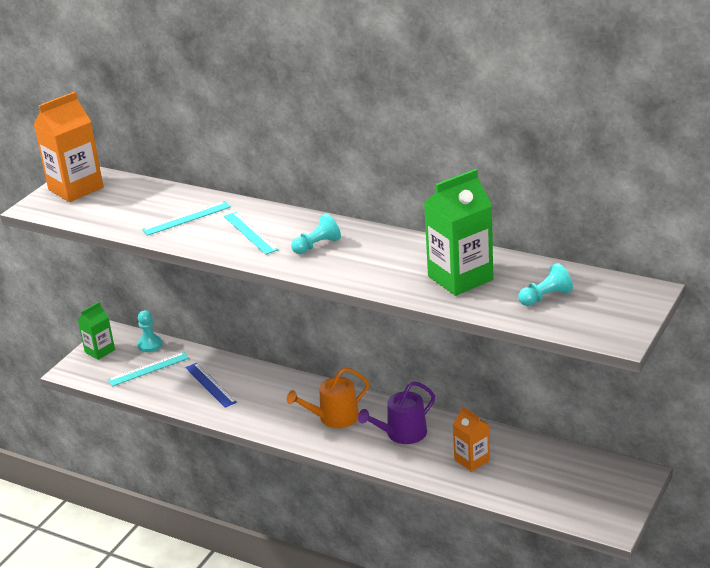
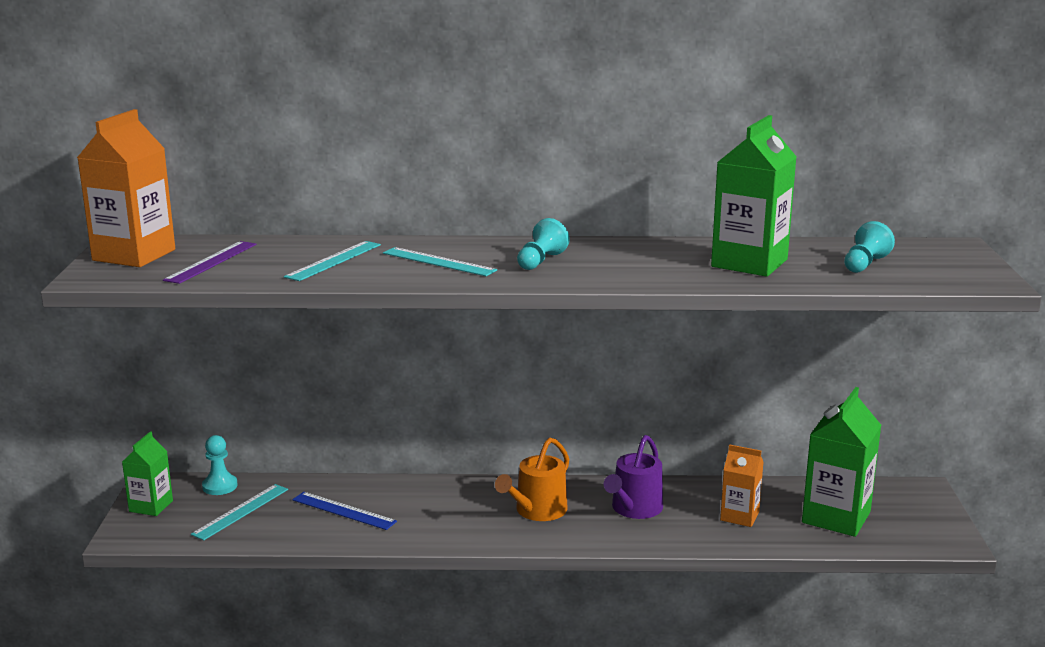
camera: 30 degrees left, 10 degrees down
none -> purple ruler [163,241,256,284]
none -> green carton [802,387,881,537]

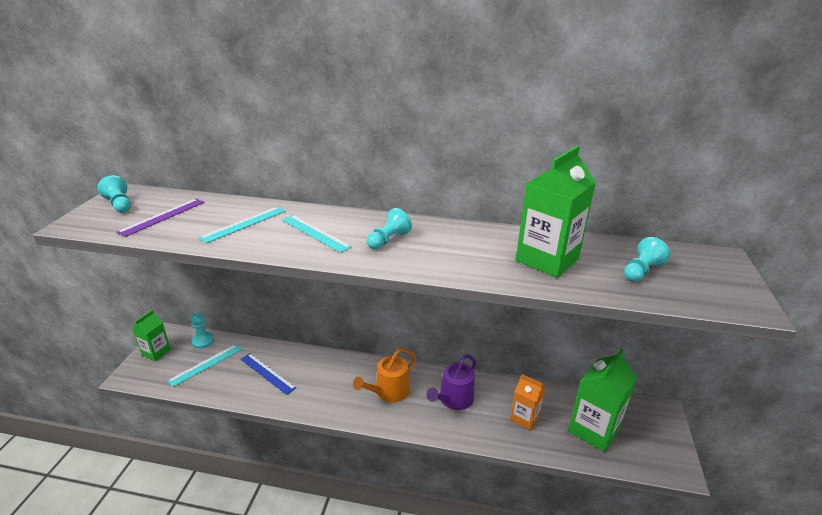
camera: 10 degrees right, 10 degrees up
orange carton [77,109,175,267] -> turquoise pawn [98,175,131,213]

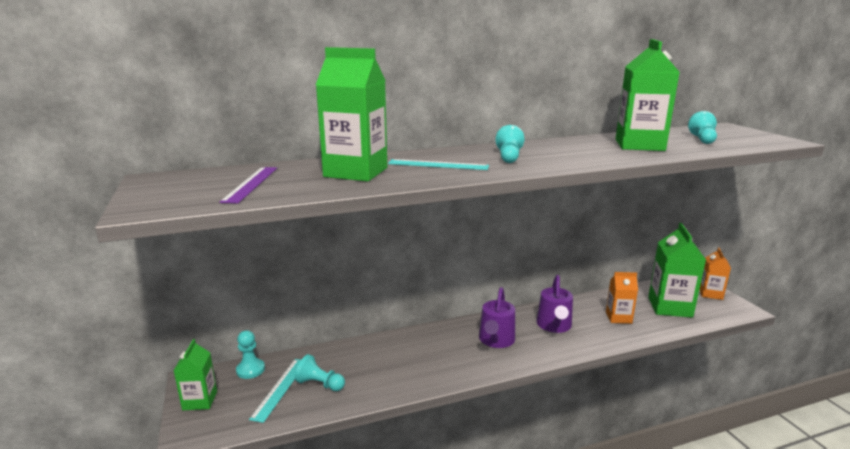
camera: 30 degrees left, 10 degrees down
turquoise pawn [98,175,131,213] -> turquoise pawn moved to [295,354,345,391]
turquoise ruler [198,207,286,243] -> green carton [316,47,387,181]
blue ruler [240,353,296,395] -> none
orange watering can [353,348,416,402] -> purple watering can [479,287,515,348]
none -> orange carton [699,247,731,300]

